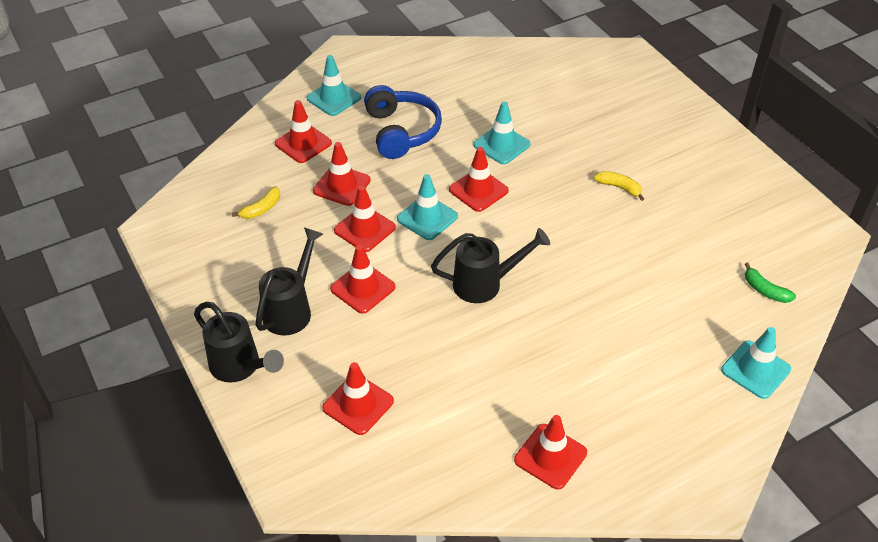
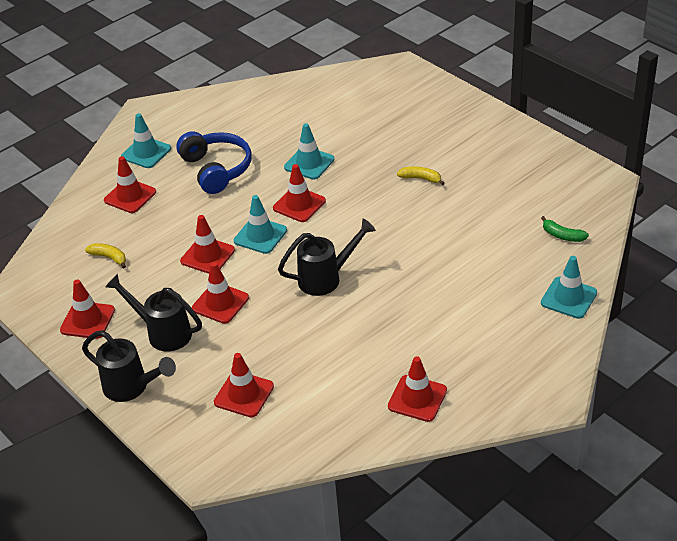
camera: 10 degrees left, 5 degrees down
yellow banana [232,186,280,219] -> yellow banana turned 90 degrees counterclockwise [85,243,126,269]
black watering can [255,227,323,336] -> black watering can turned 75 degrees counterclockwise [105,273,202,352]
red traffic cone [313,142,371,206] -> red traffic cone moved to [60,279,115,339]

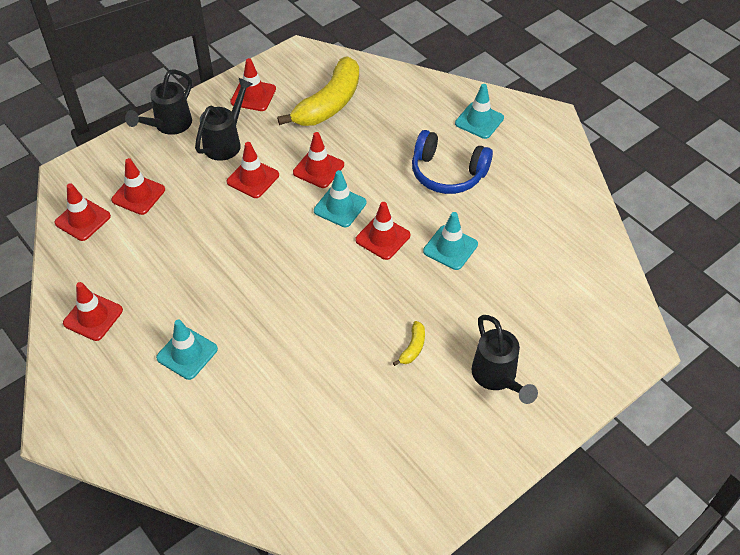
camera: 90 degrees right, 10 degrees up
yellow banana [85,243,126,269] -> yellow banana [277,56,359,126], size x2.45
red traffic cone [104,156,156,213] -> red traffic cone moved to [54,183,111,241]
blue headphones [177,131,252,194] -> blue headphones turned 45 degrees clockwise [412,130,493,194]
black watering can [278,219,376,296] -> black watering can moved to [472,315,538,404]
green banana [541,216,589,242] -> none
turquoise traffic cone [541,256,597,319] -> turquoise traffic cone moved to [156,320,218,380]

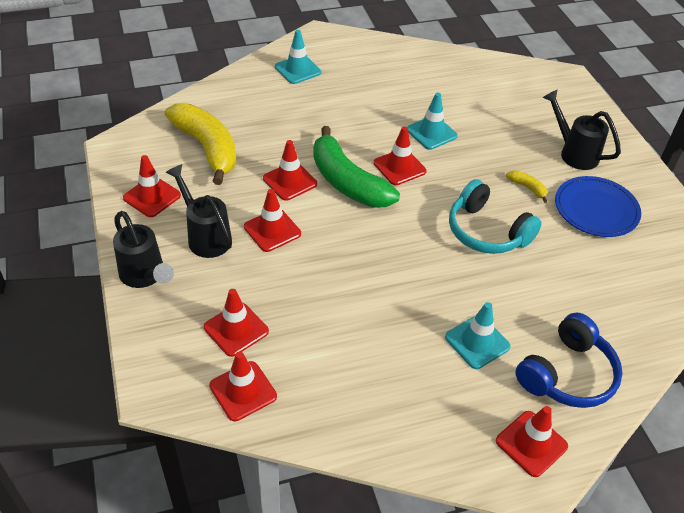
camera: 70 degrees left, 5 degrees down
red traffic cone [63,282,123,341] -> red traffic cone moved to [496,406,568,477]
turquoise traffic cone [314,170,367,227] -> green banana [313,126,400,208]
blue headphones [412,130,493,194] -> blue headphones moved to [515,313,623,408]
black watering can [472,315,538,404] -> black watering can turned 135 degrees counterclockwise [543,89,621,170]
none -> turquoise headphones [449,179,542,254]
none -> blue plate [555,176,641,237]

